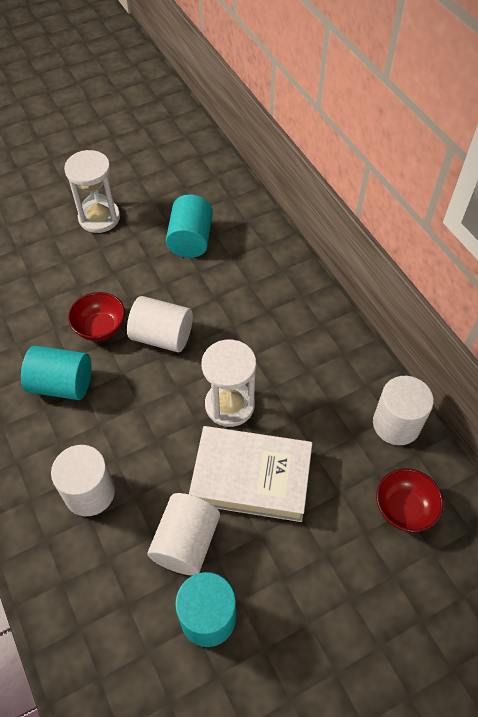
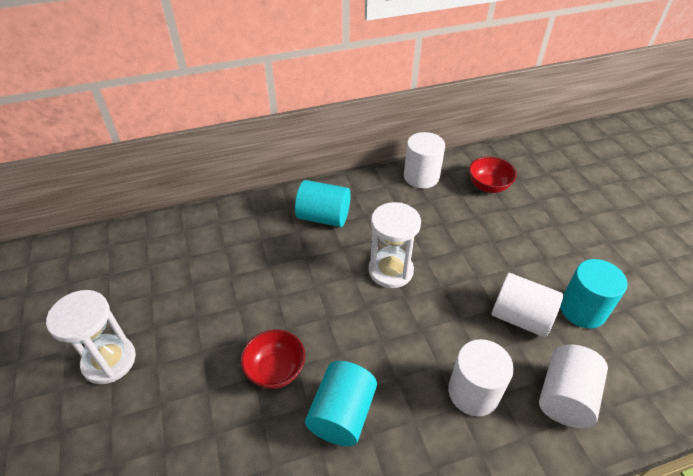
camera: 80 degrees left, 10 degrees down
white cylinder [127,296,193,352] -> white cylinder moved to [539,344,608,428]
turquoise cylinder [166,194,213,258] -> turquoise cylinder moved to [295,180,351,227]
white book [189,426,312,522] -> none

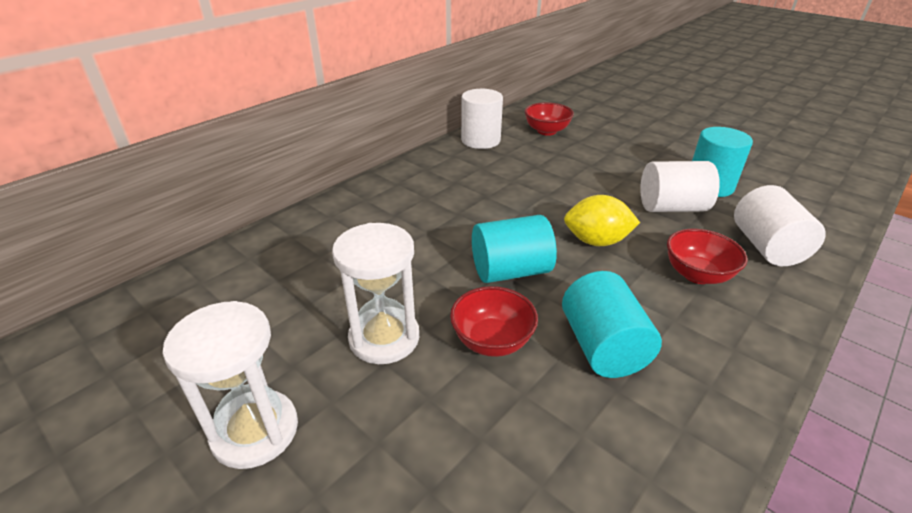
camera: 30 degrees left, 10 degrees down
turquoise cylinder [295,180,351,227] -> turquoise cylinder moved to [472,215,557,283]
white hourglass [369,202,421,288] -> white hourglass moved to [332,223,419,364]
white cylinder [448,339,514,416] -> red bowl [667,229,748,284]
none -> yellow lemon [564,195,640,246]

